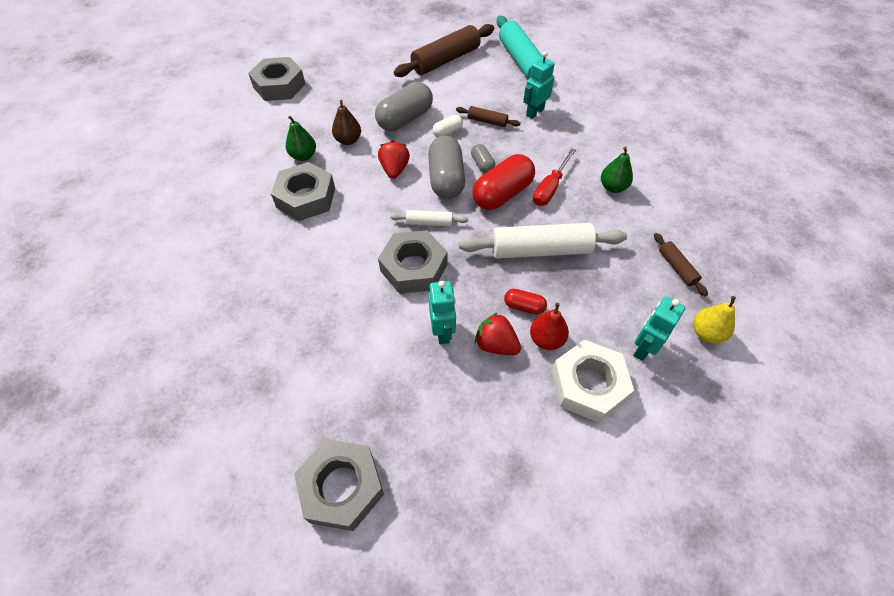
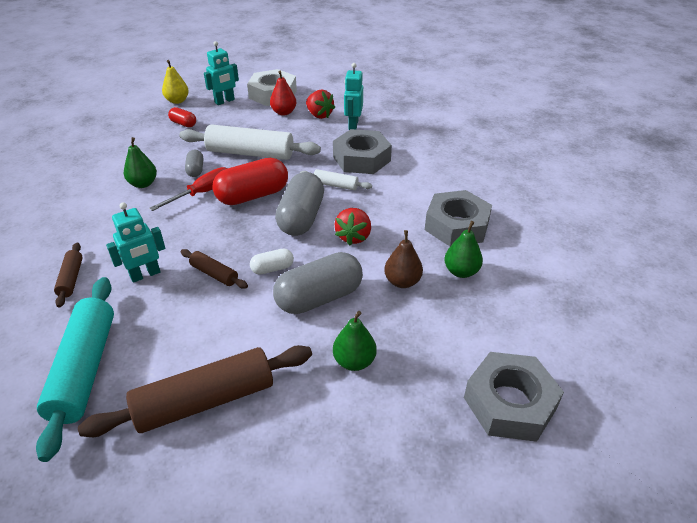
camera: 165 degrees left, 15 degrees down
grey nut [294,439,384,531] -> none
grey capsule [471,144,495,173] -> grey capsule moved to [185,150,203,177]
red capsule [504,289,547,315] -> red capsule moved to [168,107,196,127]
brown rolling pin [654,233,708,296] -> brown rolling pin moved to [54,243,83,308]
none -> green pear [333,311,377,371]

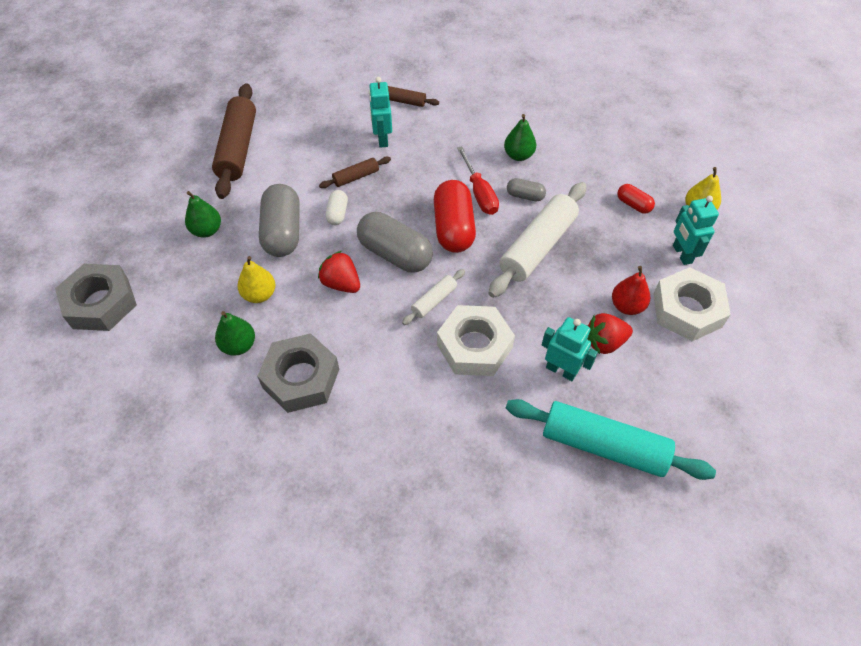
camera: 115 degrees right, 15 degrees up
turquoise rolling pin [36,277,114,462] -> turquoise rolling pin moved to [506,399,716,480]
red capsule [168,107,196,127] -> red capsule turned 75 degrees clockwise [617,184,655,214]
grey nut [333,129,392,174] -> white nut [437,305,515,376]
brown pear [384,230,423,288] -> yellow pear [237,256,275,303]

